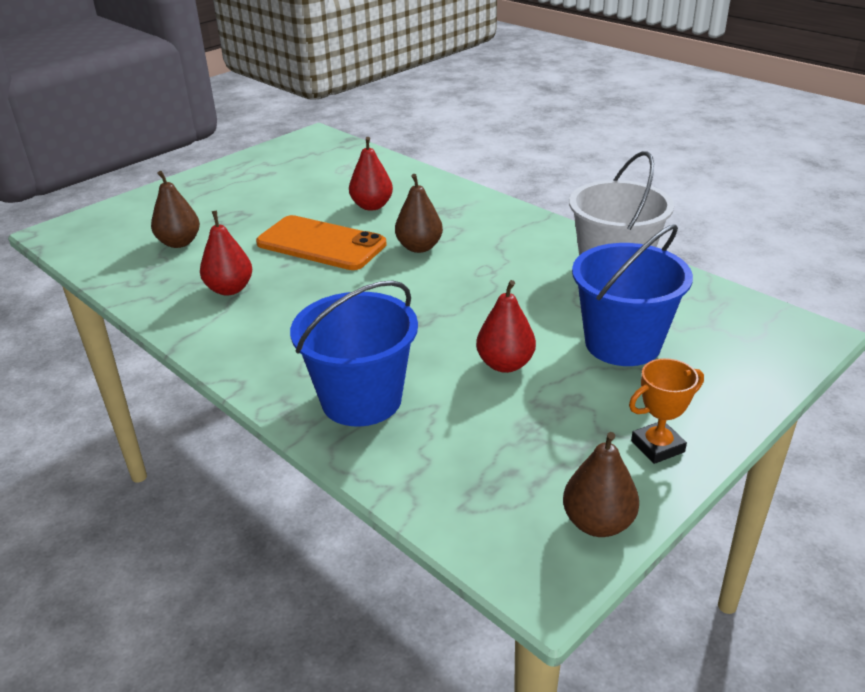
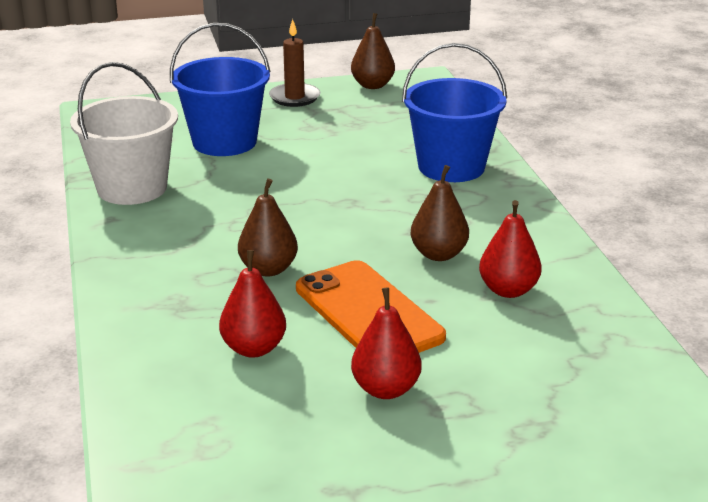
camera: 150 degrees left, 5 degrees down
brown pear [151,171,200,248] -> brown pear moved to [410,165,469,261]
red pear [476,280,536,373] -> red pear moved to [351,287,421,399]
orange trophy [629,358,704,464] -> brown candle [269,19,320,107]

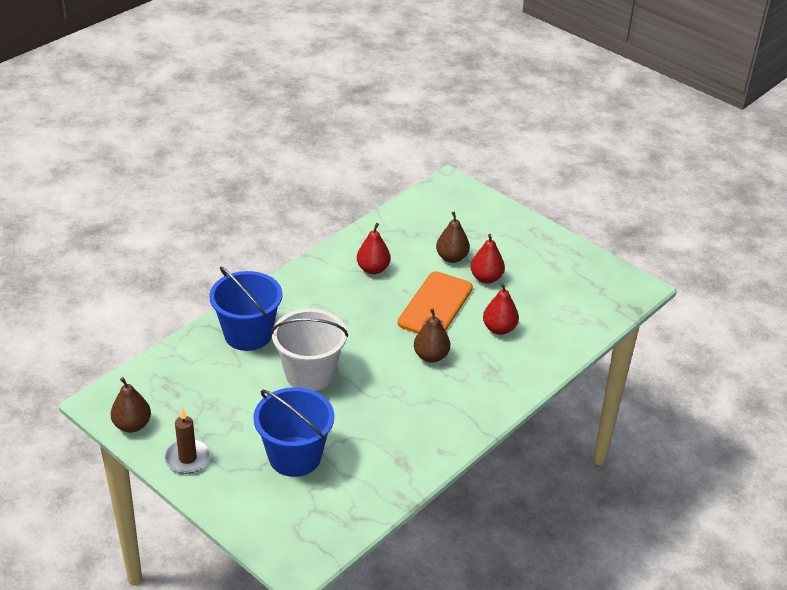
camera: 125 degrees left, 10 degrees up
white bucket [70,62,178,205] -> white bucket moved to [271,309,348,391]
brown pear [410,165,469,261] -> brown pear moved to [436,212,470,263]

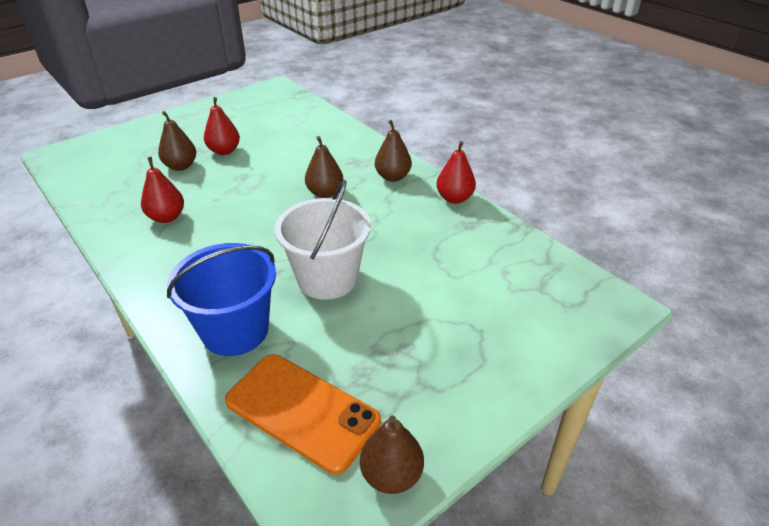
camera: 80 degrees left, 0 degrees up
brown candle [164,408,211,474] -> none
blue bucket [253,387,334,477] -> none
orange phone [398,271,473,334] -> orange phone moved to [225,354,381,474]
red pear [483,283,519,335] -> red pear moved to [436,141,476,203]
none -> brown pear [375,120,412,182]

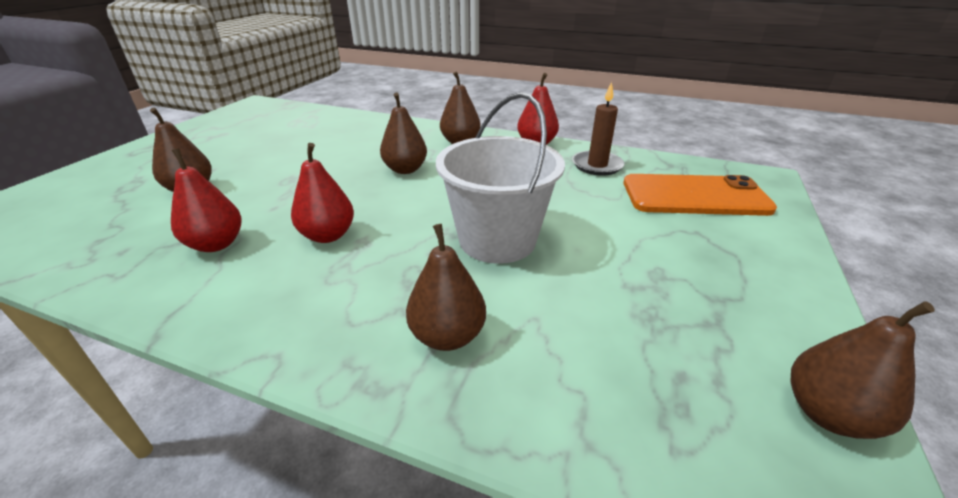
camera: 30 degrees left, 5 degrees down
blue bucket [167,243,276,356] -> brown pear [406,224,486,351]
red pear [204,97,240,155] -> red pear moved to [291,143,354,243]
orange phone [225,354,381,474] -> orange phone moved to [624,174,777,216]
none -> brown candle [572,82,625,176]

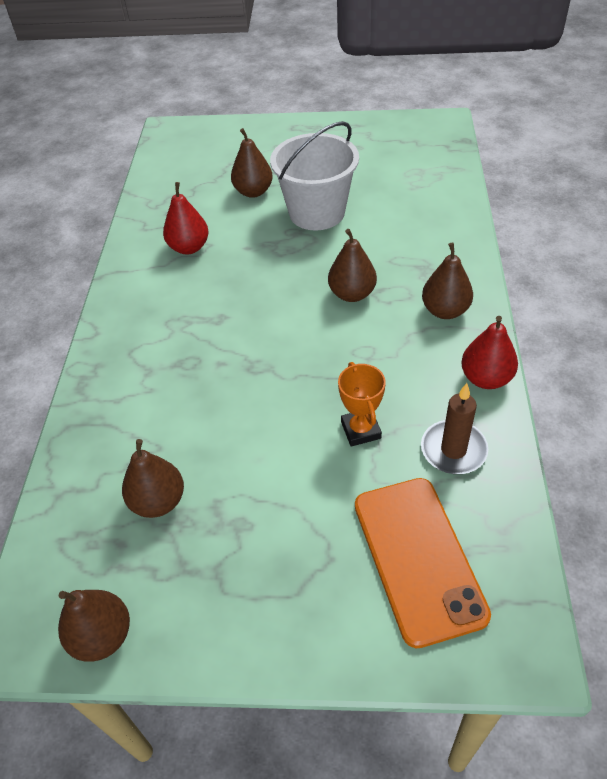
camera: 75 degrees right, 15 degrees up
red pear [291,143,354,243] -> none
brown pear [406,224,486,351] -> brown pear moved to [122,439,184,518]
white bucket [436,92,565,264] -> white bucket moved to [270,121,359,231]
none -> orange trophy [338,362,386,447]

